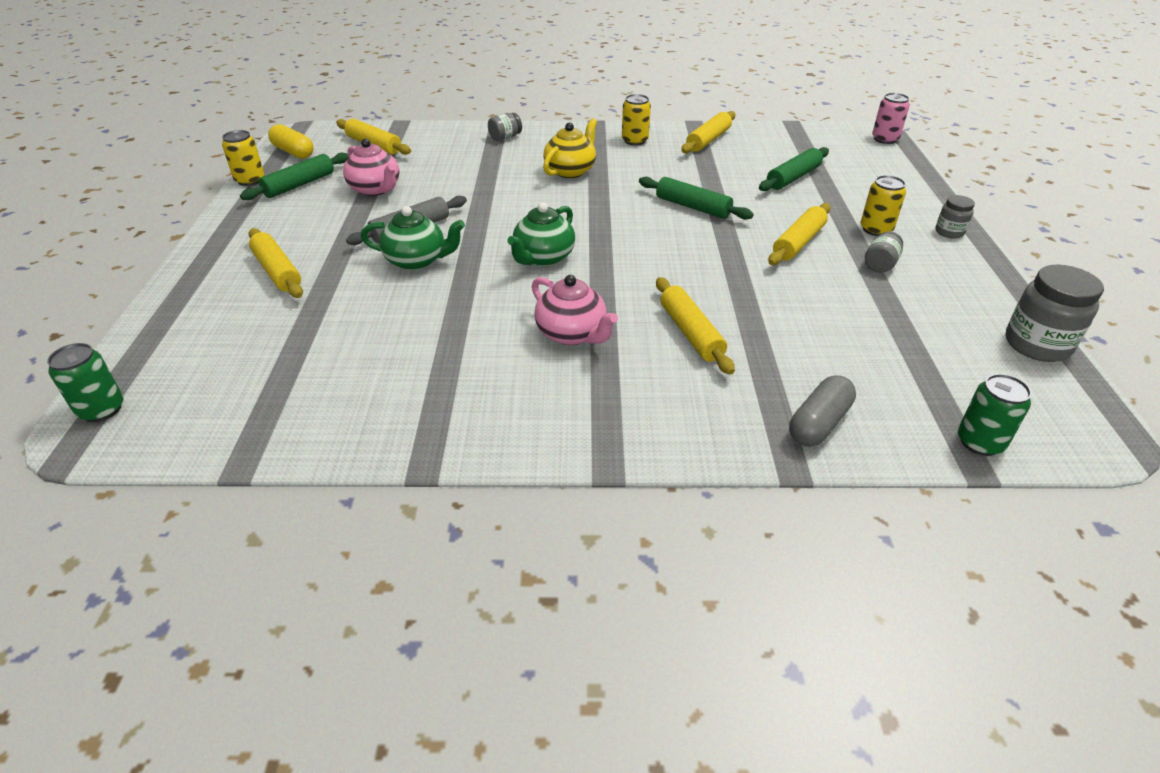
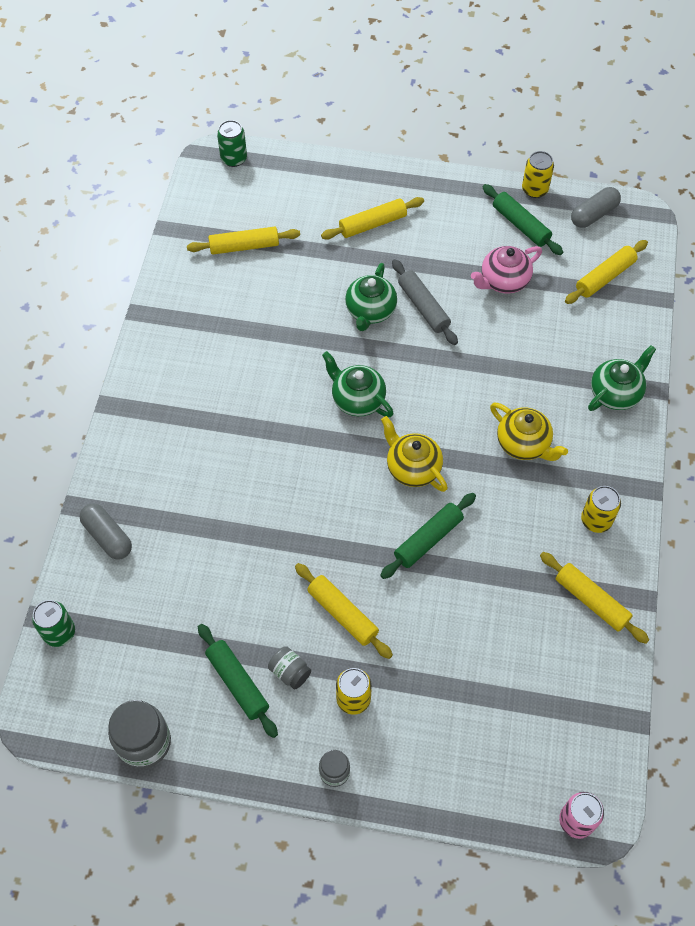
camera: 100 degrees right, 20 degrees up
yellow capsule [268,124,314,159] -> grey capsule [571,187,621,228]
grey jar [488,113,522,141] -> green teapot [588,345,656,411]
pink teapot [532,275,618,345] -> none
yellow rolling pin [656,277,735,375] -> yellow rolling pin moved to [187,227,300,255]
green rolling pin [759,147,829,191] -> green rolling pin moved to [198,624,278,738]
none -> yellow teapot [381,416,448,492]

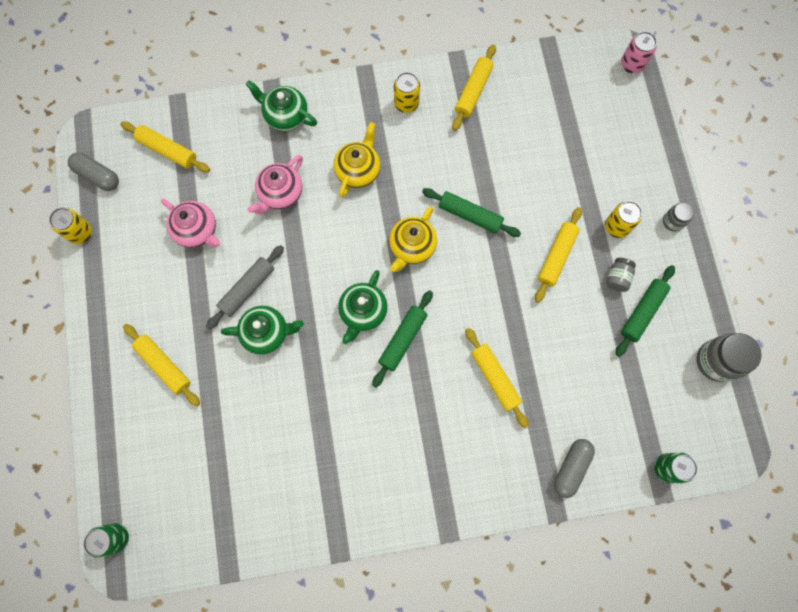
camera: 110 degrees left, 15 degrees up
yellow rolling pin [187,227,300,255] -> yellow rolling pin moved to [465,328,529,428]
green rolling pin [483,184,563,255] -> green rolling pin moved to [372,290,433,387]
none -> pink teapot [247,155,303,214]

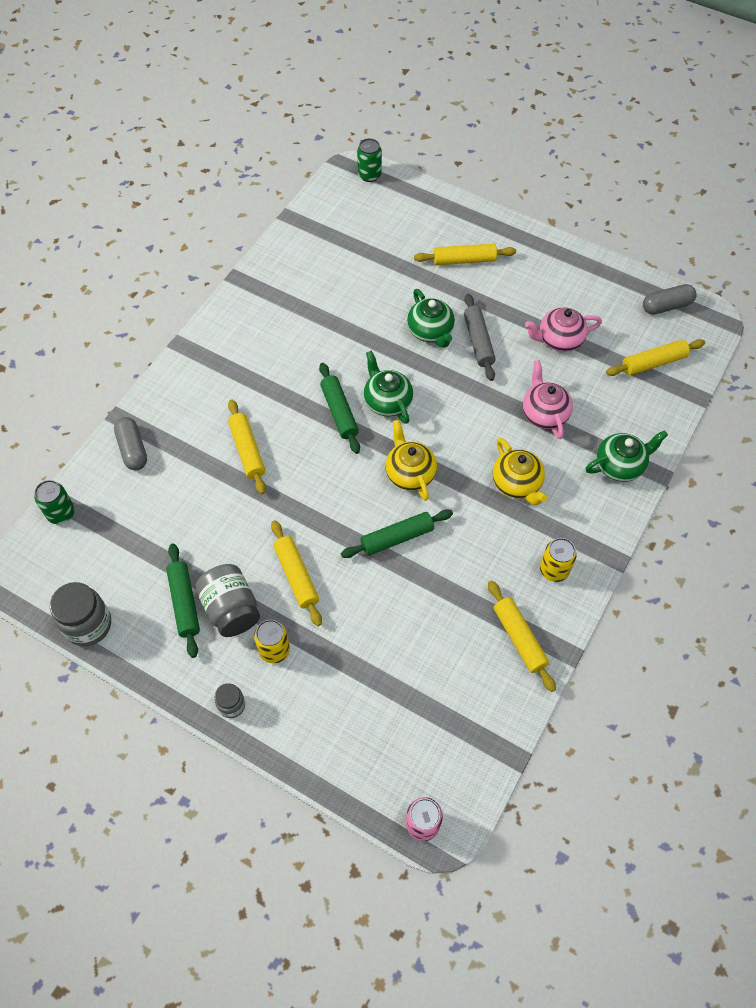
camera: 130 degrees right, 15 degrees down
yellow can [49,208,92,244] -> none
green teapot [221,306,304,355] -> green teapot turned 60 degrees counterclockwise [407,289,455,348]
yellow rolling pin [465,328,529,428] -> yellow rolling pin turned 60 degrees clockwise [228,399,266,494]
grey jar [606,258,636,292] -> grey jar [195,564,260,637], size x1.82

